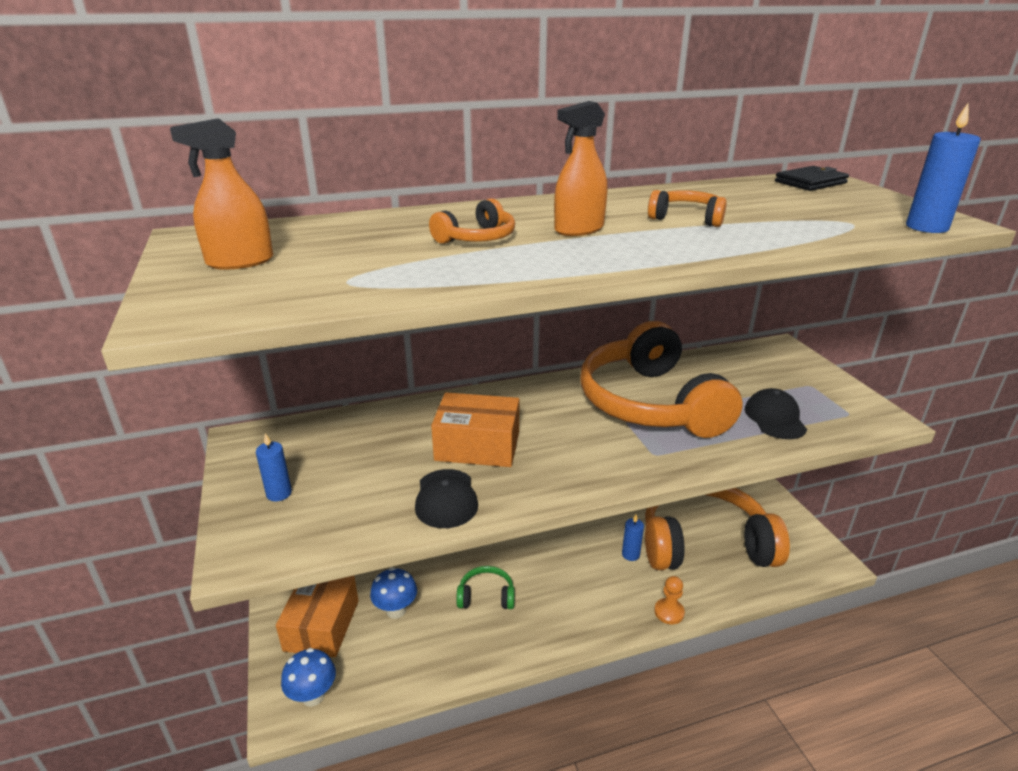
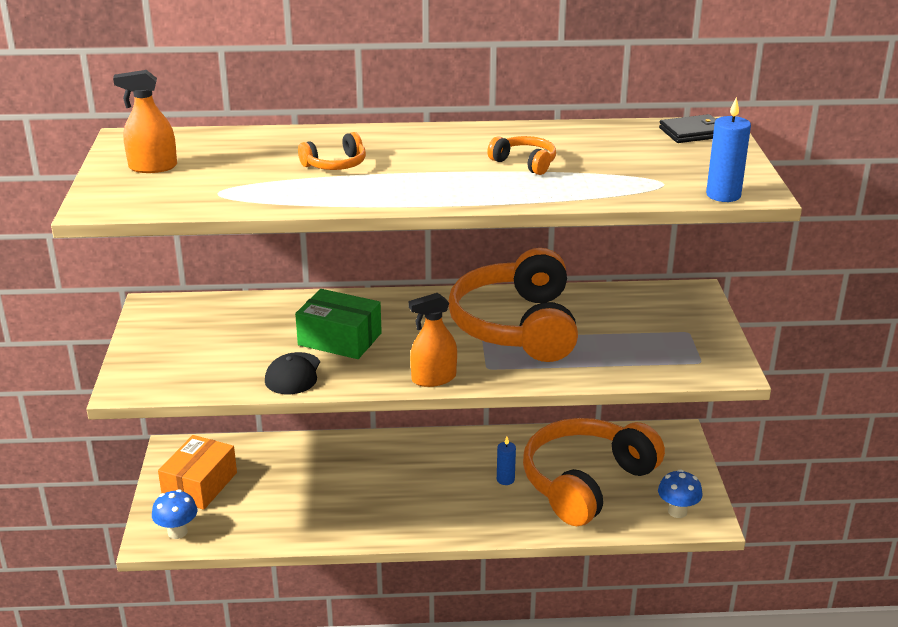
camera: 15 degrees right, 0 degrees up
blue candle [256,433,292,501] -> none
blue mushroom [370,567,417,619] -> blue mushroom moved to [658,469,703,518]
orange box [431,392,519,467] -> green box [295,289,382,359]
green headphones [456,566,515,609] -> none
orange spray bottle [554,101,607,236] -> orange spray bottle moved to [408,293,457,387]
orange headphones [645,488,790,570] -> orange headphones turned 60 degrees counterclockwise [523,418,665,526]
orange pawn [654,576,685,624] -> none
black cap [745,388,807,439] -> none

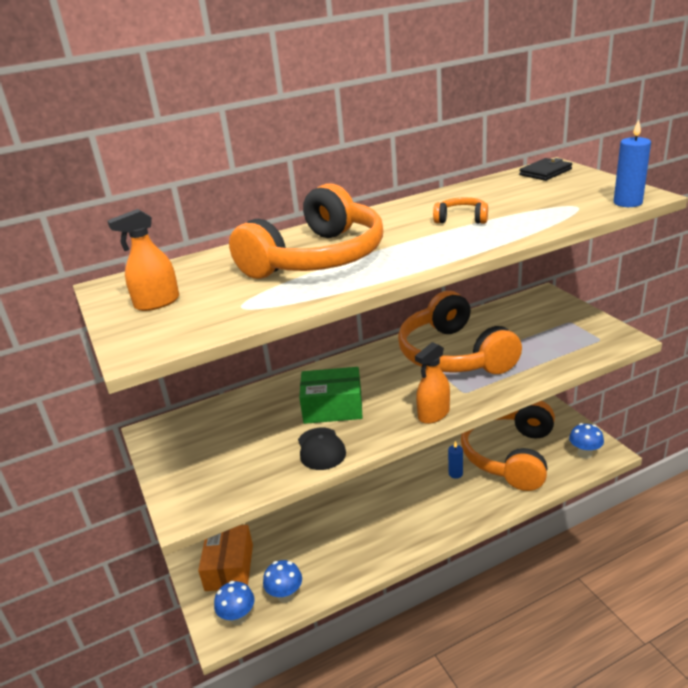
camera: 20 degrees left, 0 degrees up
orange headphones [298,132,366,170] -> orange headphones [229,184,383,279], size x2.46
none -> blue mushroom [263,560,302,603]

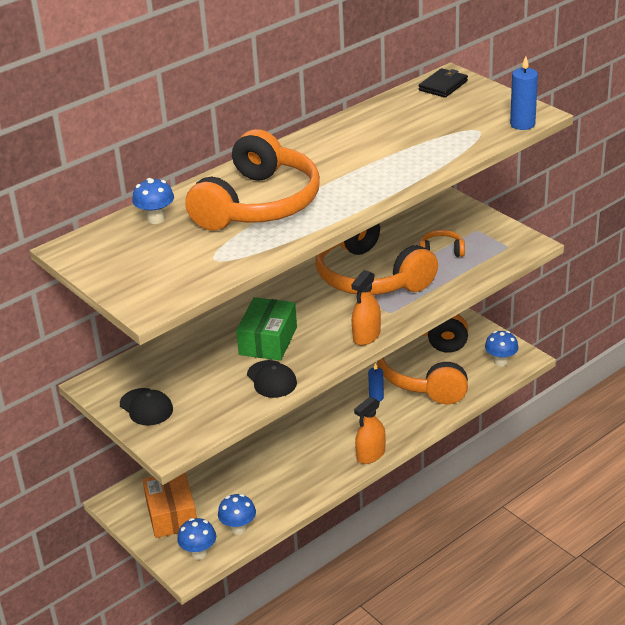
camera: 15 degrees left, 5 degrees up
orange spray bottle [107,209,179,311] -> orange spray bottle moved to [354,397,386,464]
green box [299,367,363,424] -> green box turned 60 degrees counterclockwise [236,297,297,361]
orange headphones [433,197,488,224] -> orange headphones moved to [419,230,465,257]
none -> black cap [120,388,173,425]
none -> blue mushroom [132,178,174,224]

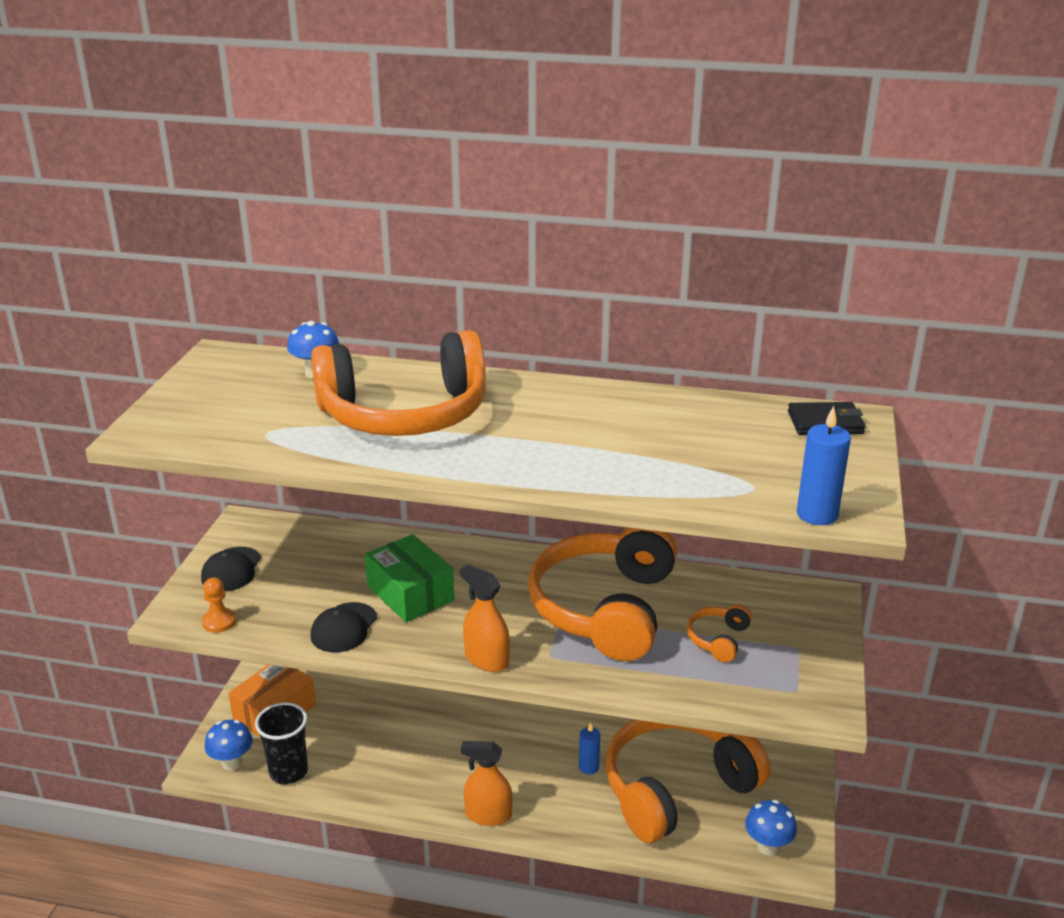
camera: 50 degrees right, 5 degrees down
blue mushroom [218,494,256,535] -> black cup [255,702,308,784]
green box [236,297,297,361] -> green box turned 75 degrees clockwise [365,534,454,622]
orange spray bottle [351,270,381,345] -> orange spray bottle turned 45 degrees clockwise [460,564,510,672]
orange headphones [419,230,465,257] -> orange headphones turned 120 degrees counterclockwise [687,604,752,662]
none -> orange pawn [202,577,236,633]

